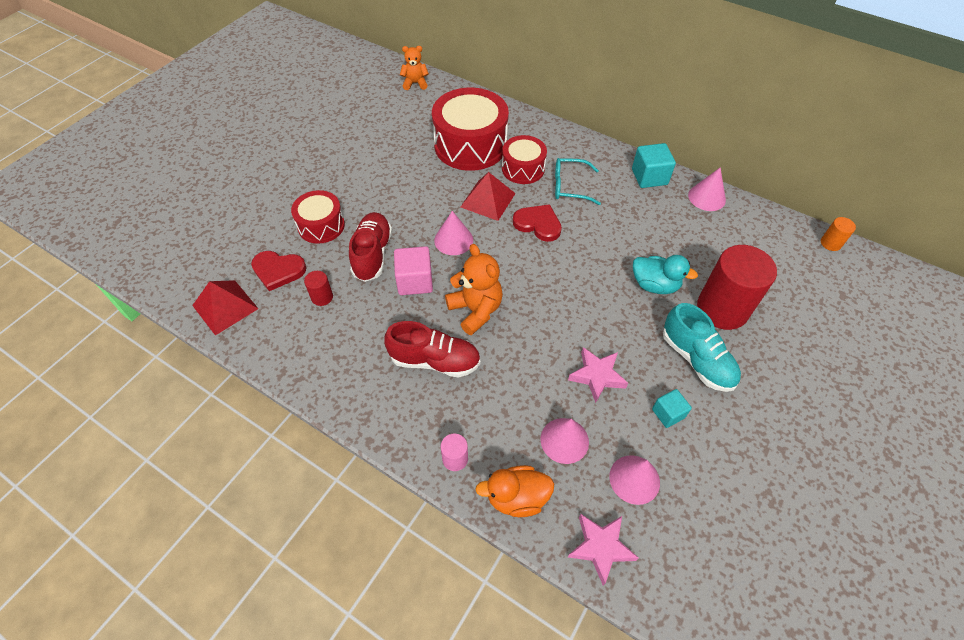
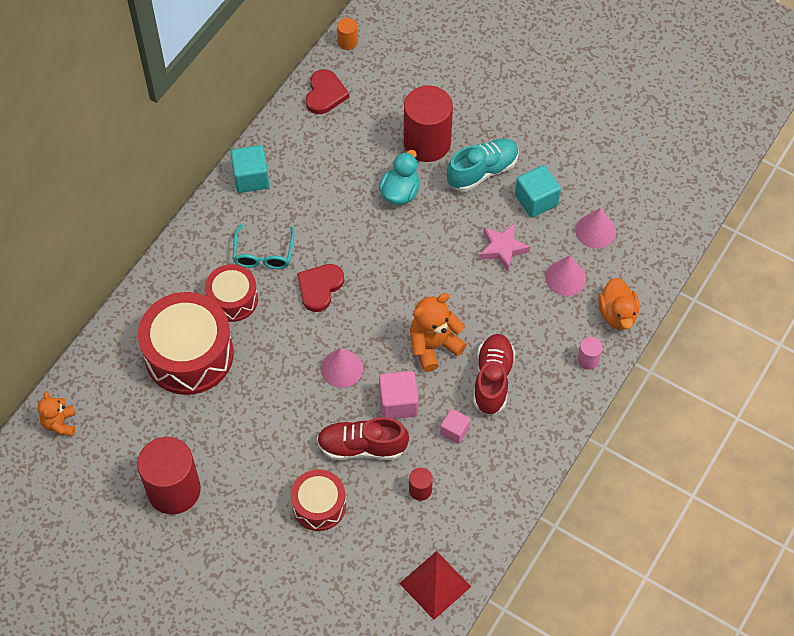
camera: 90 degrees left, 5 degrees up
red heart [251,251,307,291] -> red heart moved to [306,69,349,114]
red pyramid [461,172,516,221] -> none
pink star [568,514,638,585] -> none
turquoise cube [652,389,692,428] -> turquoise cube [515,165,561,218], size x1.59
pink cone [688,167,726,211] -> none
none -> red cylinder [137,437,201,514]
none -> pink cube [440,409,470,444]

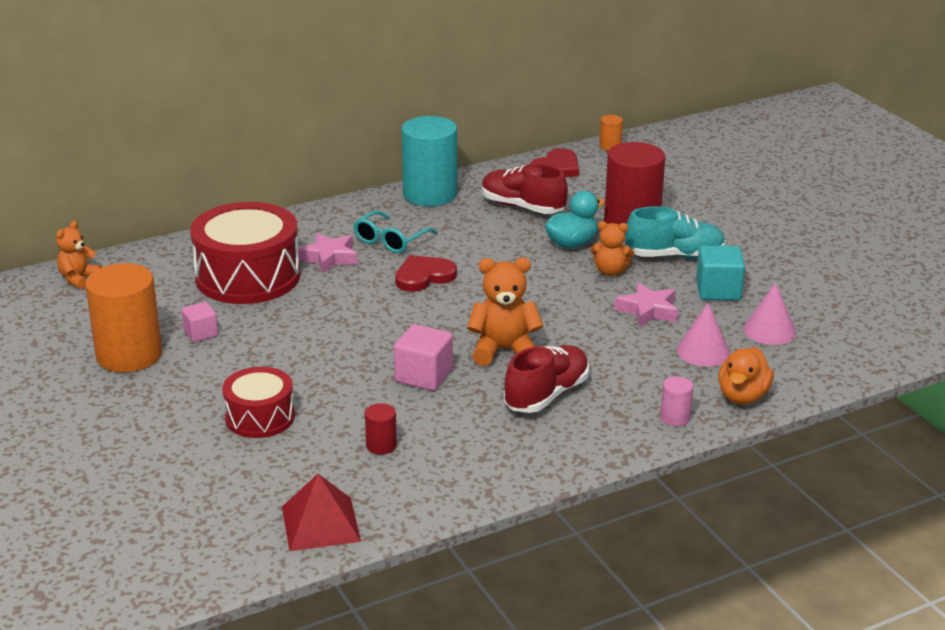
camera: 30 degrees right, 30 degrees down
red cylinder [137,437,201,514] -> orange cylinder [85,263,162,372]
red drum [205,264,258,322] -> pink star [299,233,358,273]
turquoise cube [230,145,269,193] -> turquoise cylinder [401,116,457,206]
red shoe [317,417,409,460] -> red shoe moved to [482,164,568,214]
pink cone [321,348,363,388] -> none
pink cube [440,409,470,444] -> pink cube moved to [182,302,218,342]
none -> orange teddy bear [590,221,634,276]

